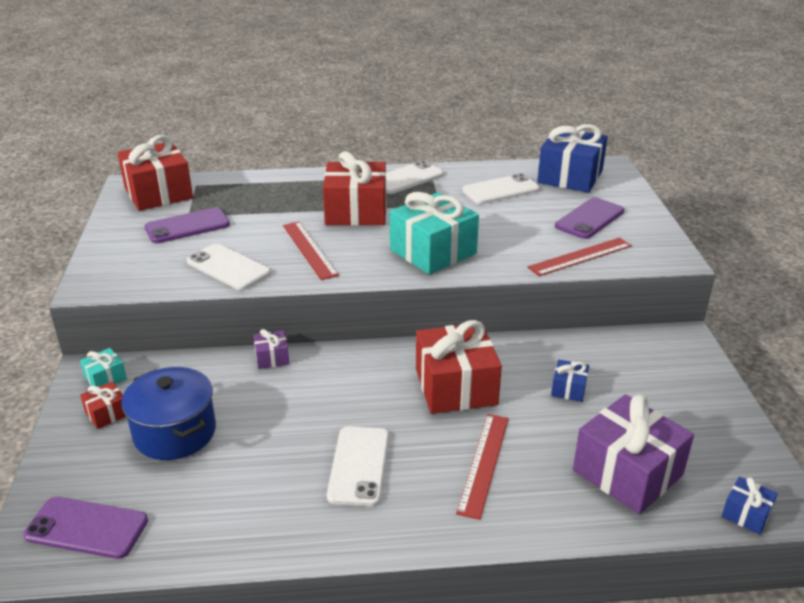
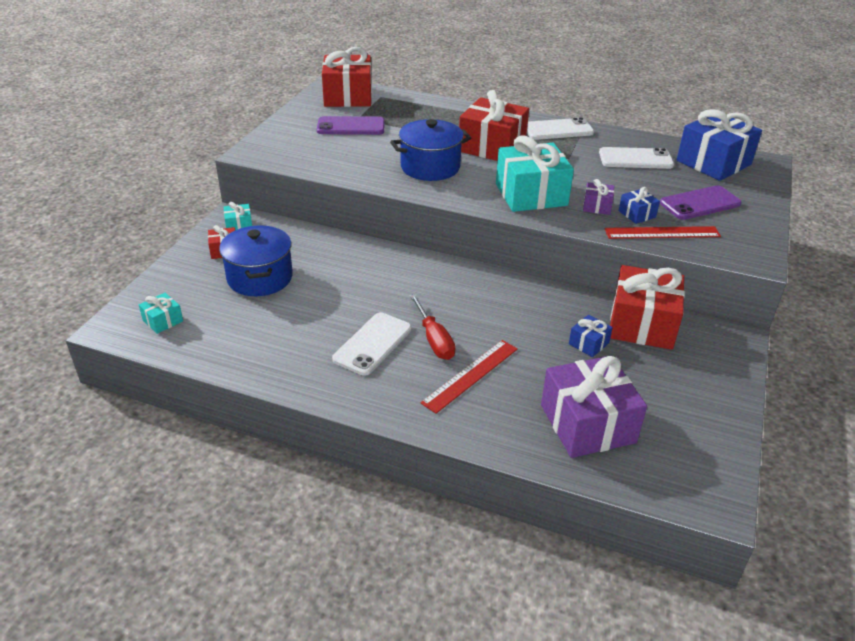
camera: 25 degrees right, 5 degrees up
purple phone [23,497,148,559] -> turquoise gift [139,293,183,334]
white phone [187,244,271,290] -> none
purple gift [253,329,289,369] -> purple gift moved to [583,179,614,215]
red ruler [283,221,339,280] -> blue pot [390,119,471,181]
red gift [416,320,502,414] -> red gift moved to [610,265,685,350]
blue gift [721,477,778,534] -> blue gift moved to [619,187,660,224]
none -> red screwdriver [410,294,456,360]

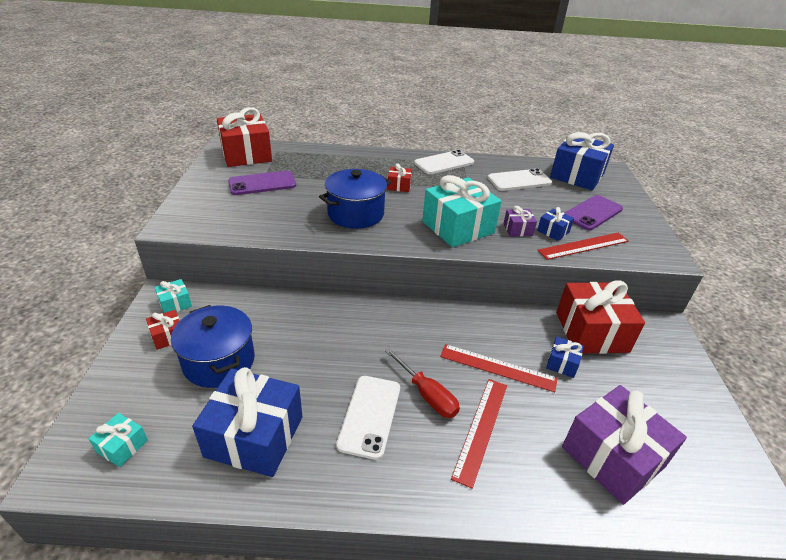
camera: 20 degrees left, 0 degrees up
red gift [459,90,529,161] -> red gift [387,163,412,192], size x0.45
none -> blue gift [192,367,302,477]
none -> red ruler [440,344,558,392]

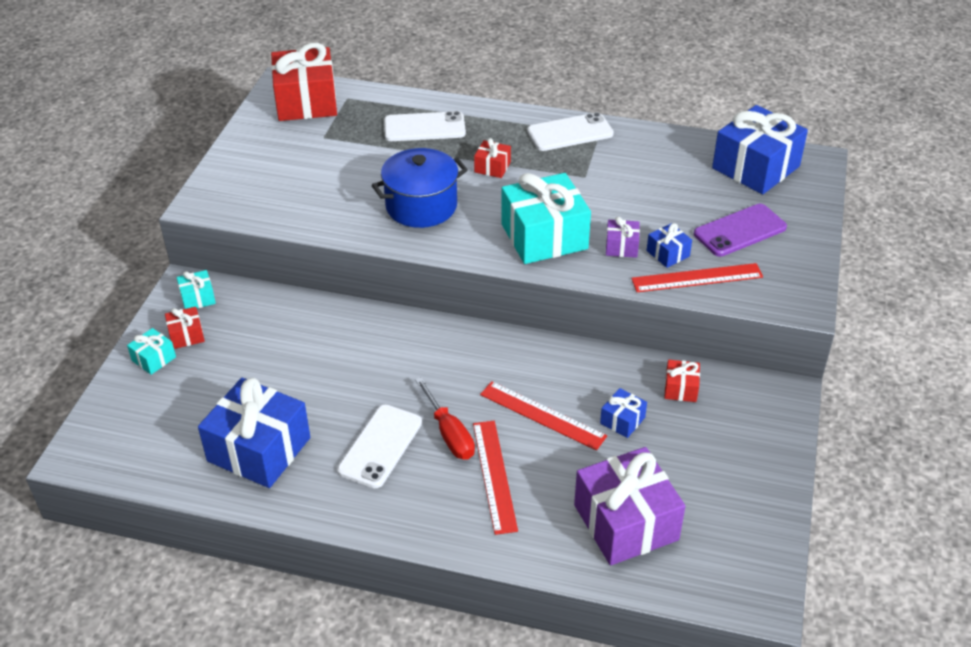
camera: 15 degrees right, 5 degrees up
turquoise gift [88,413,148,467] -> turquoise gift moved to [127,328,176,375]
blue pot [171,305,255,388] -> none
purple phone [228,171,296,195] -> none
red ruler [451,379,507,489] -> red ruler turned 45 degrees counterclockwise [473,421,518,535]
white phone [488,168,552,191] -> white phone moved to [384,111,466,141]
red gift [556,280,645,354] -> red gift [664,360,700,402], size x0.45

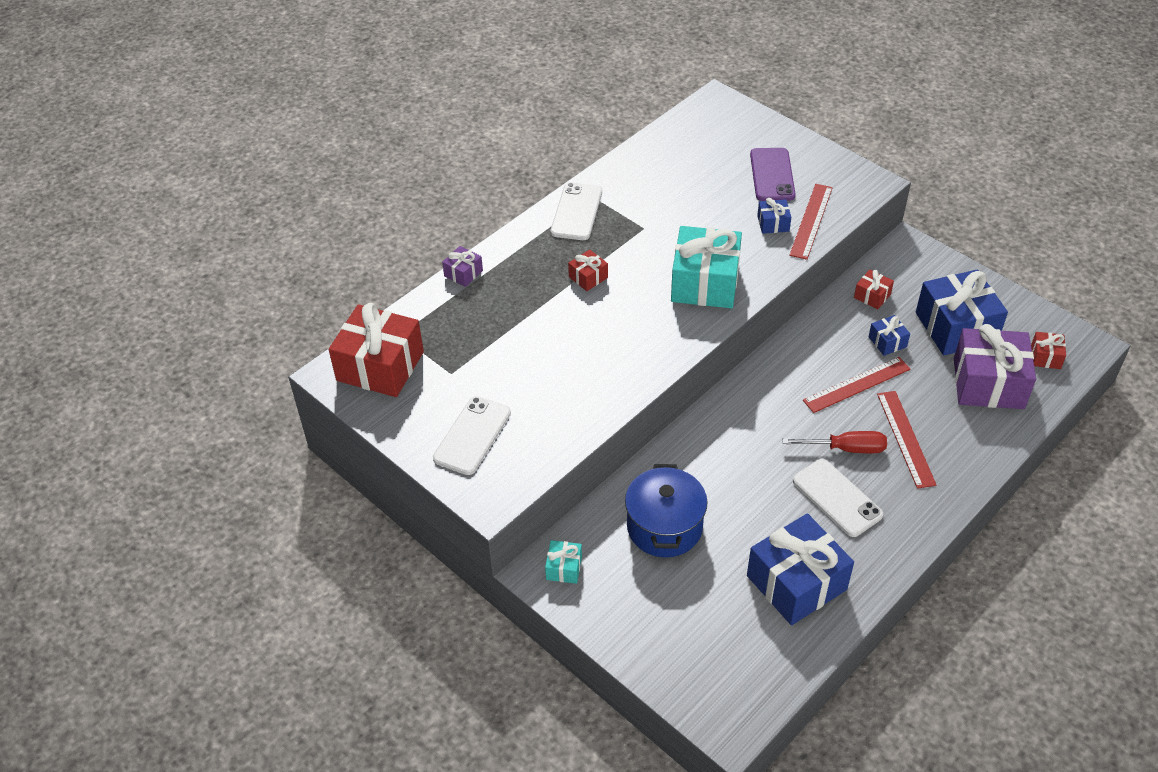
camera: 60 degrees left, 5 degrees up
turquoise gift [127,328,176,375] -> none
red gift [165,307,205,349] -> red gift moved to [1031,332,1066,369]
blue pot [372,148,468,228] -> blue pot moved to [625,464,707,558]
white phone [384,111,466,141] -> white phone moved to [433,396,511,475]
red ruler [473,421,518,535] -> red ruler turned 60 degrees clockwise [877,391,936,489]
purple gift [606,217,640,258] -> purple gift moved to [442,246,483,287]
blue gift [712,105,808,194] -> blue gift moved to [916,269,1008,355]

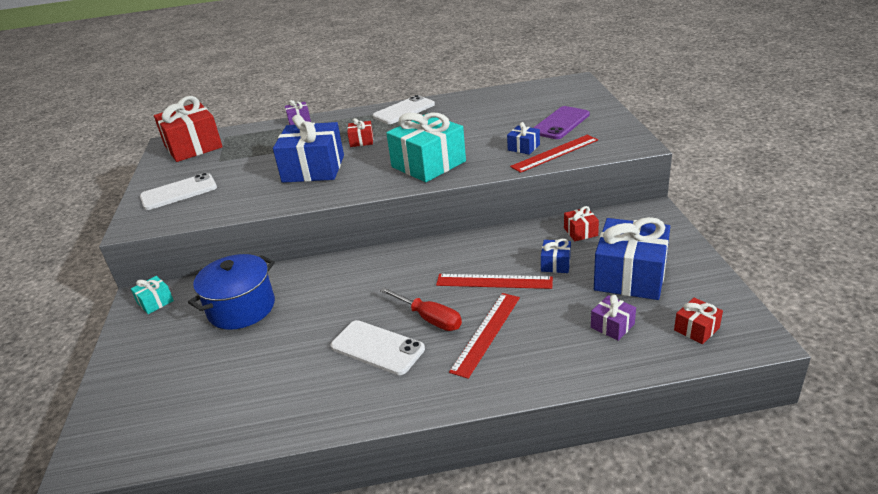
camera: 40 degrees right, 15 degrees down
blue gift [747,513,854,625] -> blue gift moved to [273,114,344,183]
white phone [793,459,883,537] -> white phone turned 60 degrees counterclockwise [331,320,425,375]
purple gift [954,324,1036,409] -> purple gift [591,295,636,341], size x0.45

